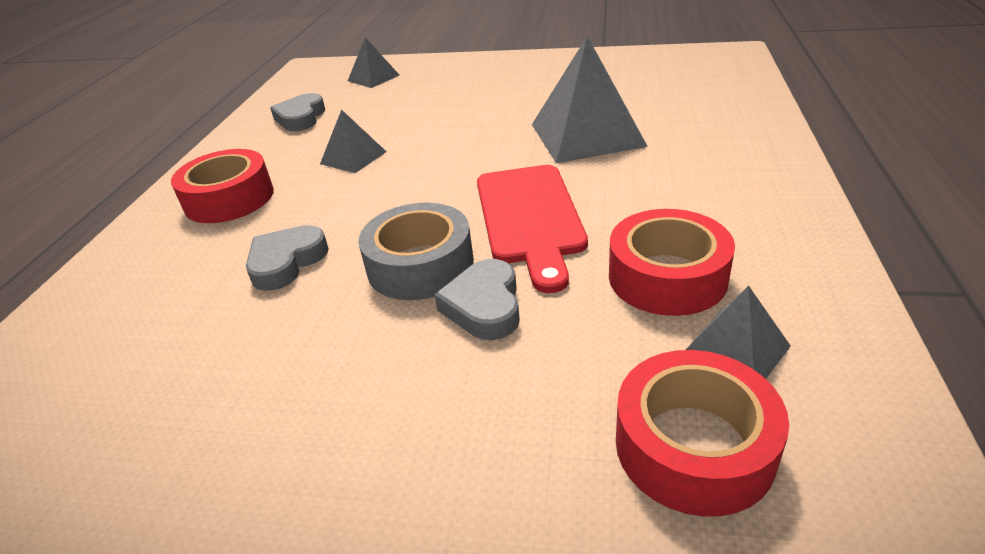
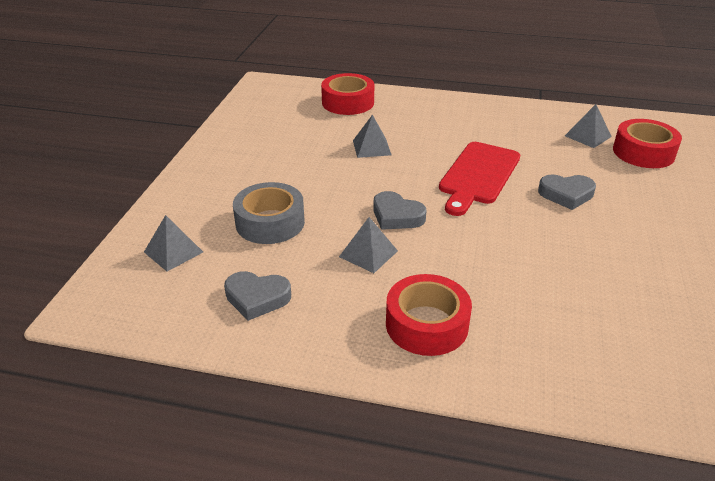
camera: 90 degrees left, 0 degrees up
grey heart [246,225,329,291] -> grey heart moved to [373,191,426,230]
grey tape [359,203,474,300] -> grey tape moved to [233,182,305,244]
red cutting board [477,165,588,293] -> red cutting board turned 120 degrees clockwise [439,142,520,216]
grey pyramid [532,36,648,163] -> grey pyramid [353,115,392,158], size x0.53
red tape [609,209,735,316] -> red tape moved to [321,73,374,115]

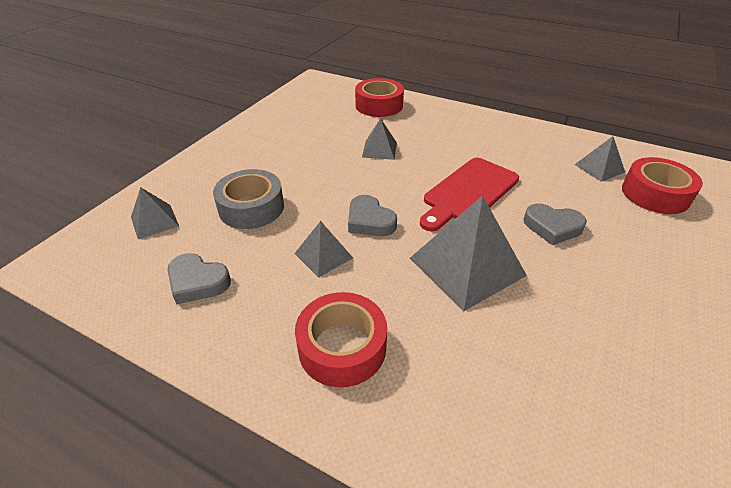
camera: 15 degrees right, 5 degrees up
none -> grey pyramid [410,196,527,311]

